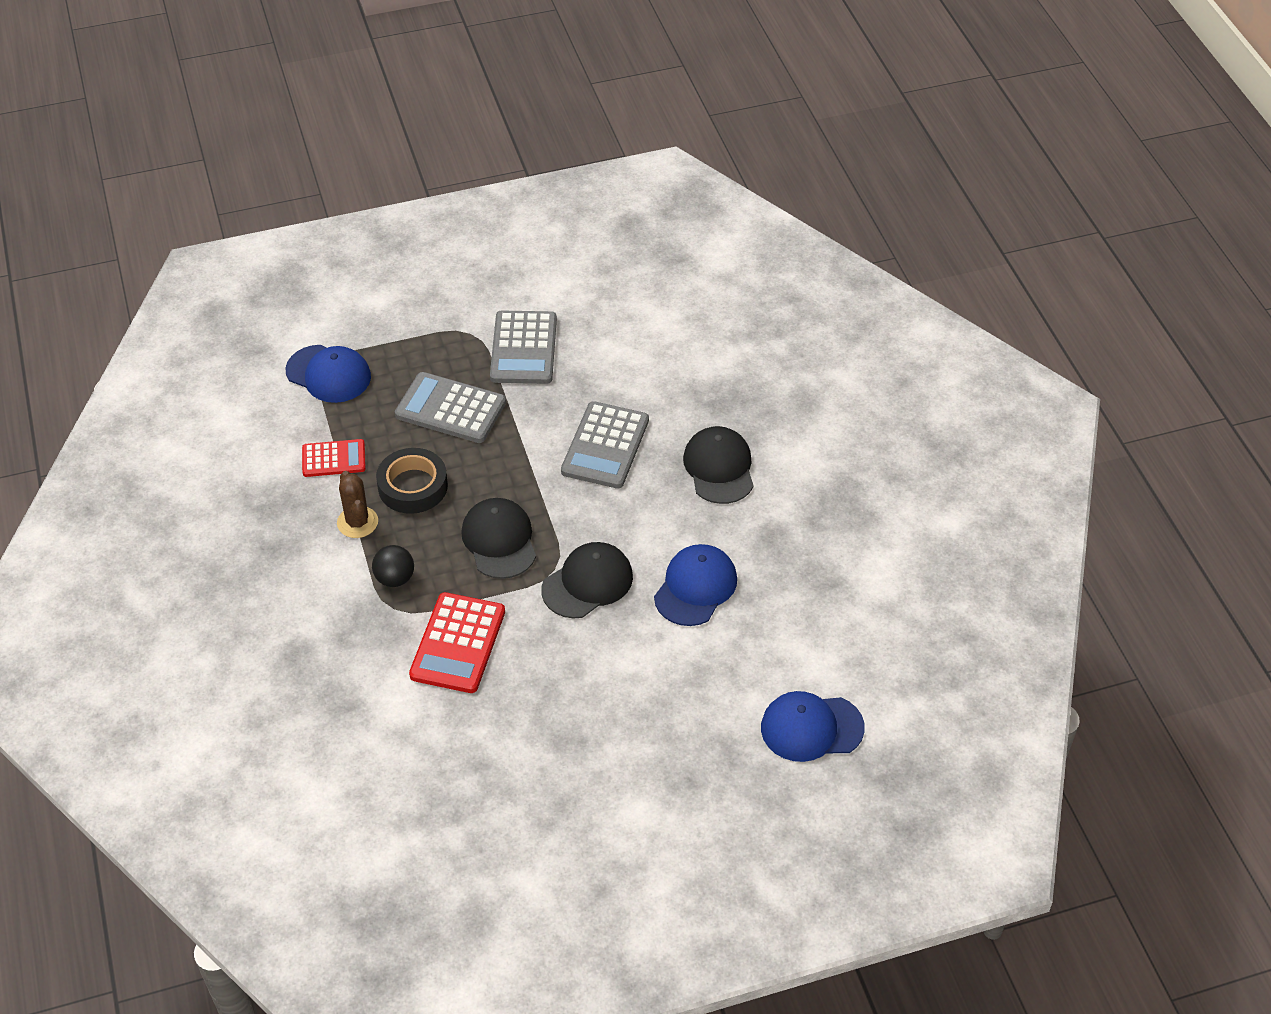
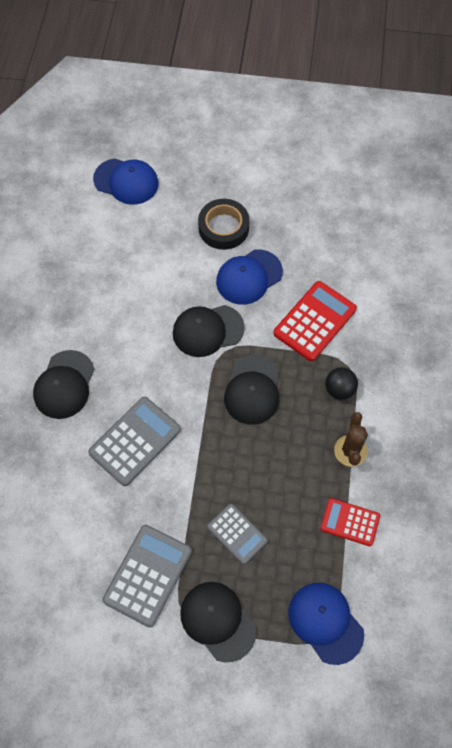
camera: 155 degrees left, 15 degrees up
black tape [376,448,448,514] -> black tape moved to [198,199,250,250]
grey calculator [395,372,506,443] -> grey calculator [207,504,268,564], size x0.63
blue cap [654,544,737,626] -> blue cap moved to [216,249,283,305]
none -> black cap [180,582,257,662]

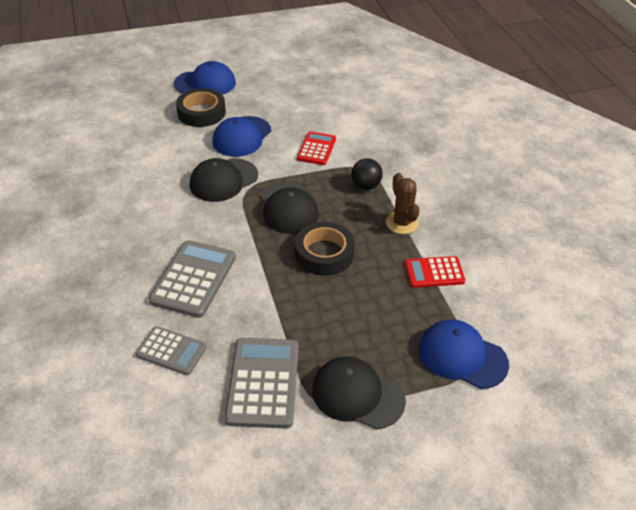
camera: 25 degrees left, 20 degrees down
black cap [33,350,95,419] -> none
blue cap [93,158,159,205] -> blue cap moved to [174,61,236,95]
grey calculator [207,504,268,564] -> grey calculator moved to [136,326,207,375]
red calculator [273,281,357,361] -> red calculator [297,131,336,165], size x0.63
none -> black tape [295,222,355,276]

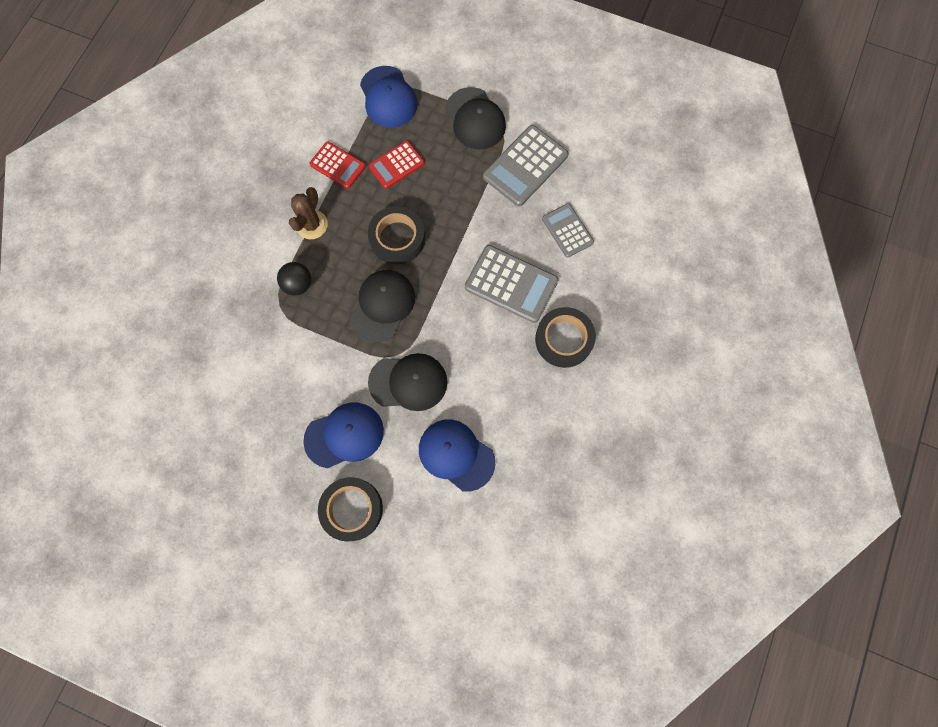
camera: 140 degrees left, 30 degrees up
grey calculator [148,240,236,318] -> grey calculator turned 120 degrees counterclockwise [465,245,558,323]
blue cap [174,61,236,95] -> blue cap moved to [419,419,495,492]
red calculator [297,131,336,165] -> red calculator moved to [369,141,425,189]
none -> black tape [535,307,596,368]

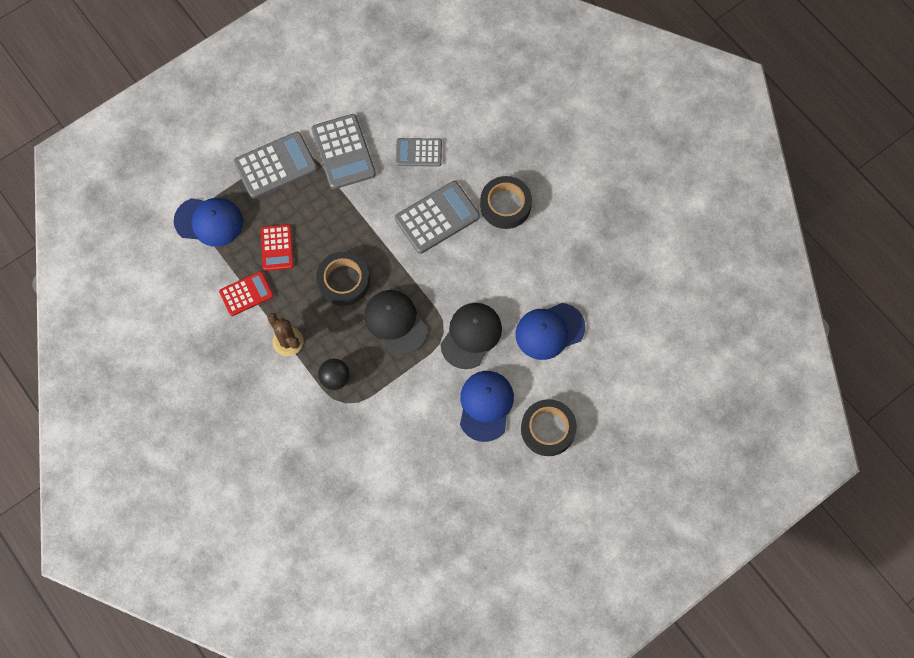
camera: 60 degrees left, 5 degrees down
black cap [445,87,506,150] -> grey calculator [234,132,318,199]

